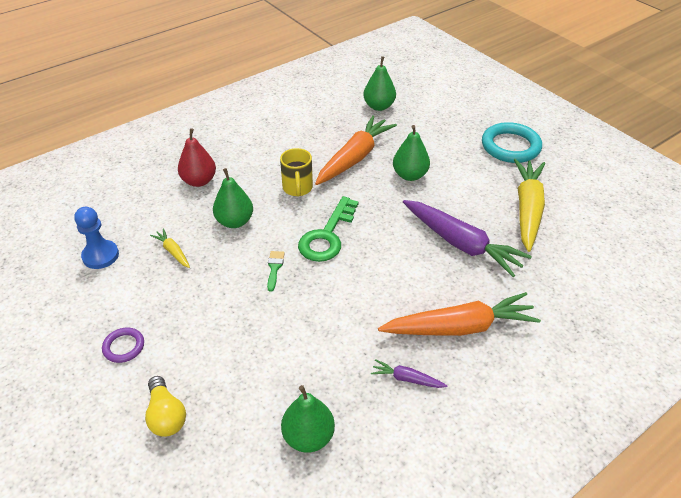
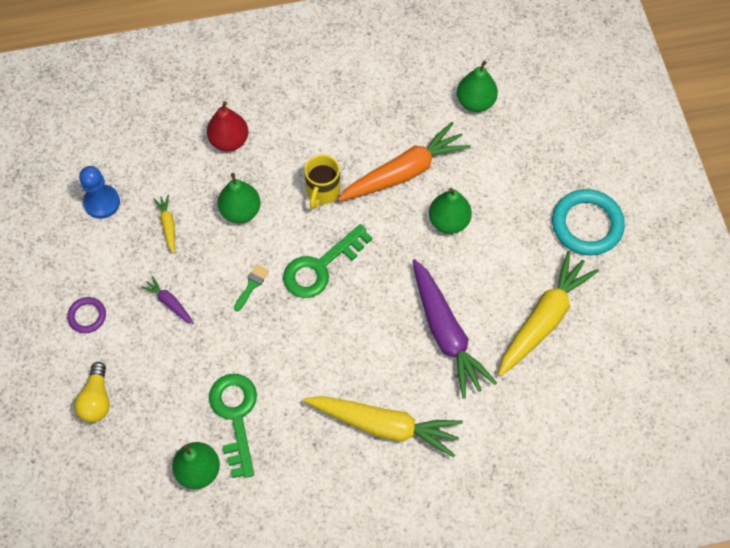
camera: 25 degrees right, 20 degrees up
purple carrot [371,359,448,388] -> purple carrot moved to [141,276,194,324]
orange carrot [378,292,541,336] -> yellow carrot [304,396,463,458]
none -> green key [209,374,257,478]

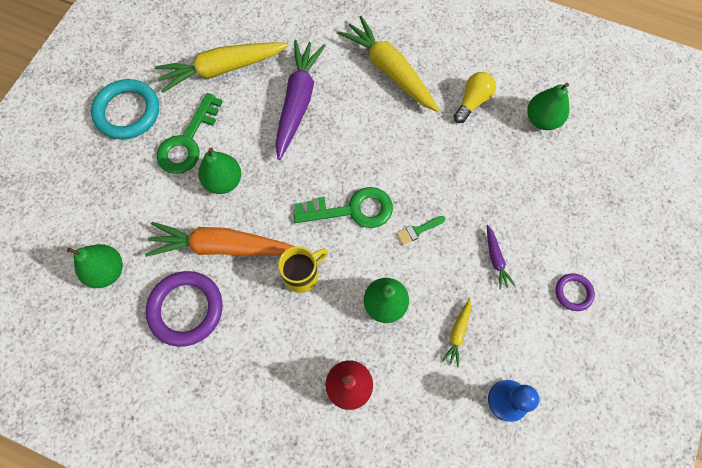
camera: 145 degrees left, 5 degrees up
yellow light bulb [74,362,110,423] -> yellow light bulb moved to [454,72,496,123]
green key [209,374,257,478] -> green key moved to [157,93,223,174]
none -> purple ring [146,271,223,347]

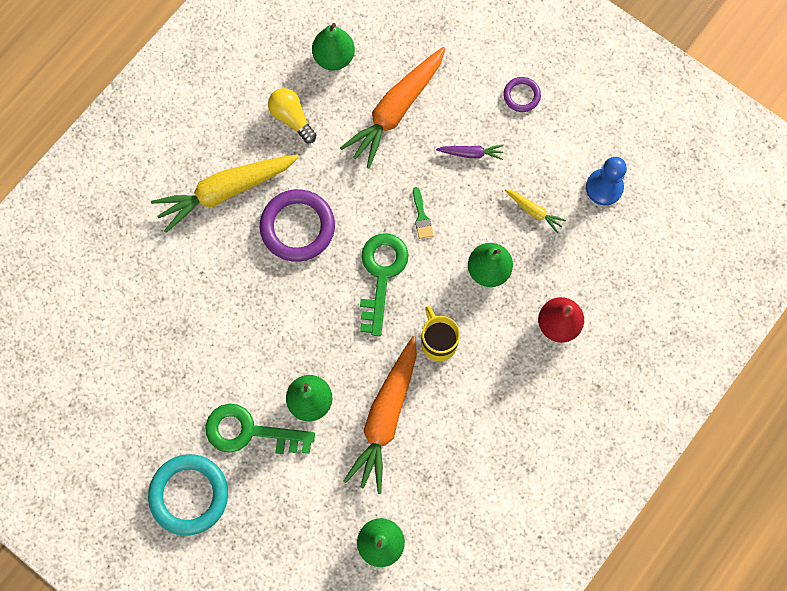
camera: 75 degrees left, 5 degrees up
purple ring [146,271,223,347] -> purple ring moved to [260,189,335,262]
yellow carrot [155,42,289,93] -> none
green key [157,93,223,174] -> green key turned 150 degrees clockwise [206,404,315,454]
purple carrot [275,40,326,160] -> none
none -> orange carrot [340,47,446,169]

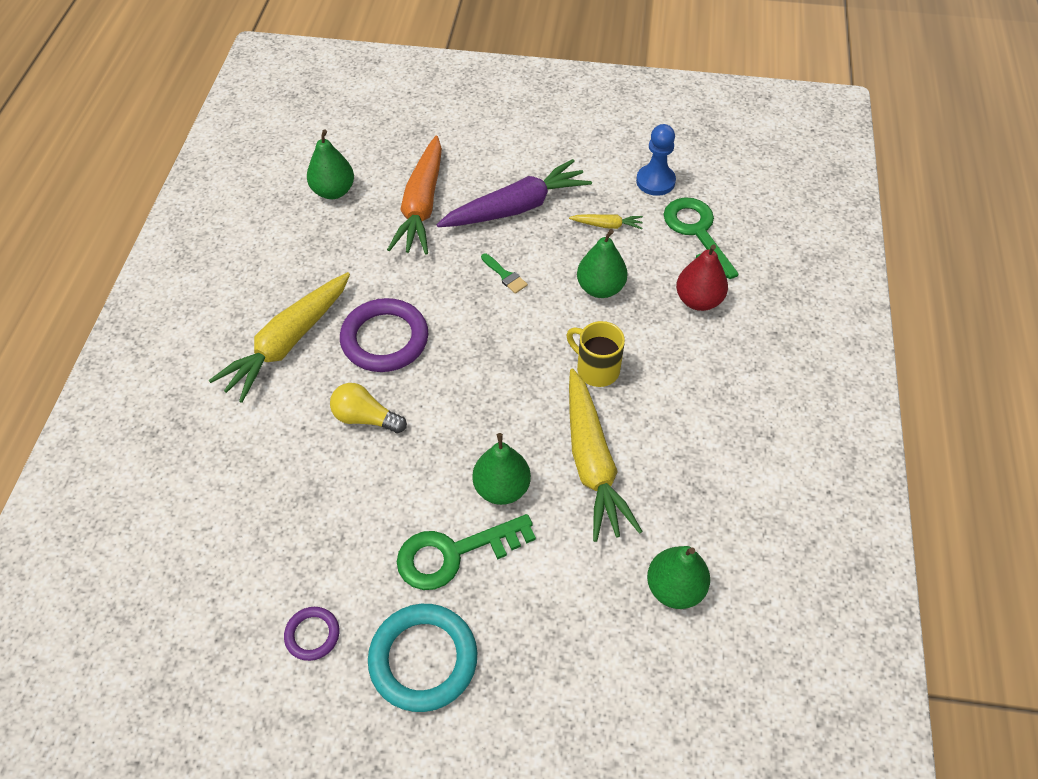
camera: 30 degrees left, 20 degrees down
yellow light bulb [268,88,316,143] -> yellow light bulb moved to [330,383,407,433]
orange carrot [344,336,417,494] -> yellow carrot [569,368,643,542]
green key [360,233,409,336] -> green key moved to [663,197,738,279]
purple carrot [436,145,503,160] -> purple carrot [437,159,592,227], size x2.24
purple ring [503,77,541,112] -> purple ring moved to [284,607,339,661]

